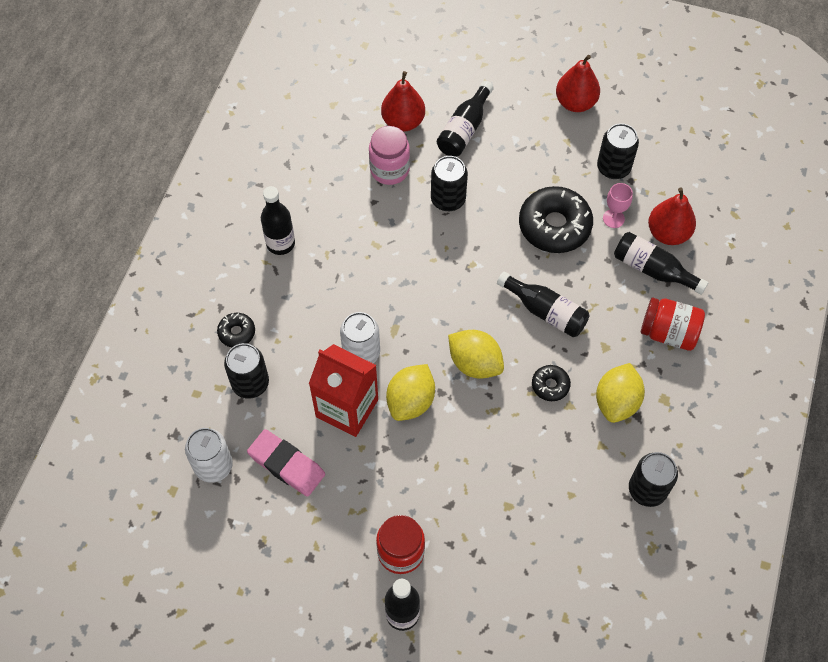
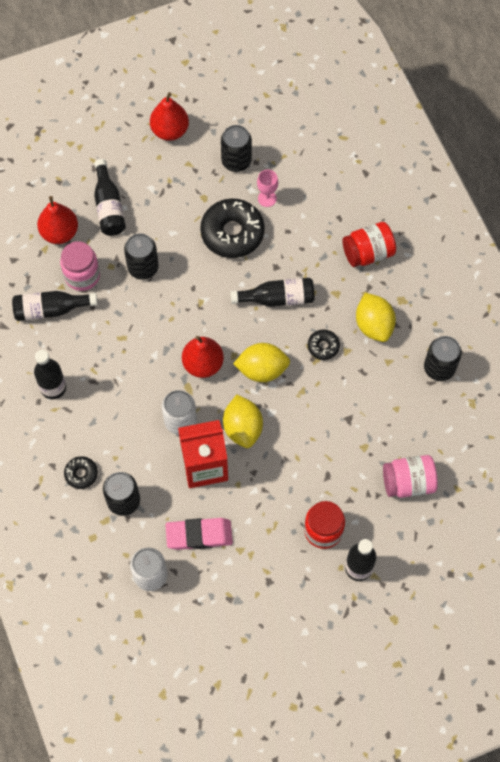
camera: 40 degrees left, 5 degrees up
black bottle [614,232,709,295] -> black bottle moved to [12,291,98,321]
red pear [648,187,696,245] -> red pear moved to [182,336,224,378]
none -> pink jar [383,455,438,498]

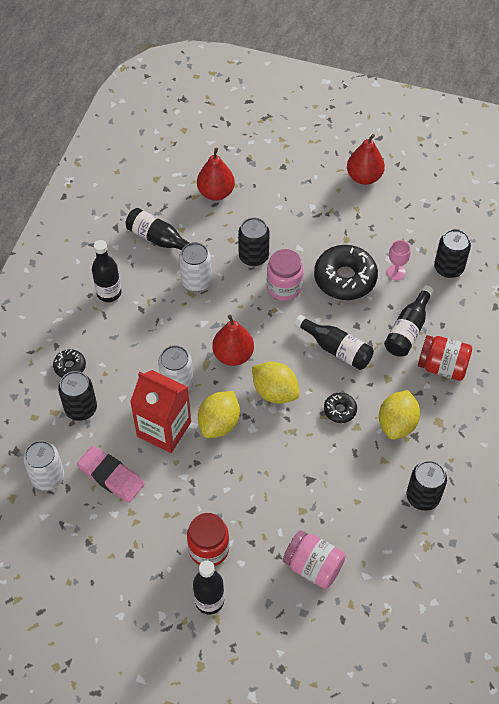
camera: 40 degrees right, 10 degrees down
pink jar [60,241,100,291] -> pink jar moved to [267,249,303,301]
black bottle [94,159,126,236] -> black bottle moved to [384,285,434,357]
black can [221,125,252,172] -> black can moved to [434,229,471,278]
none -> white can [179,242,212,291]

